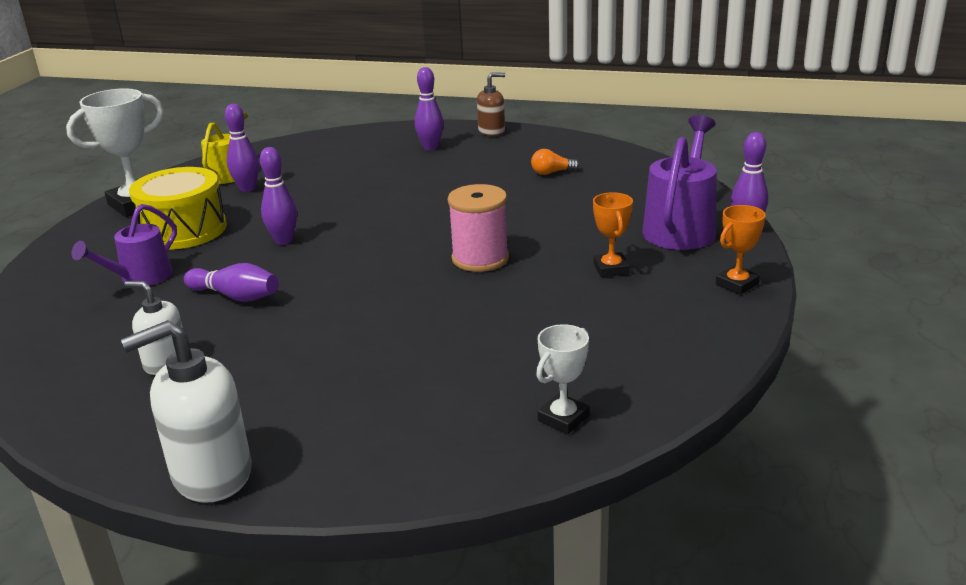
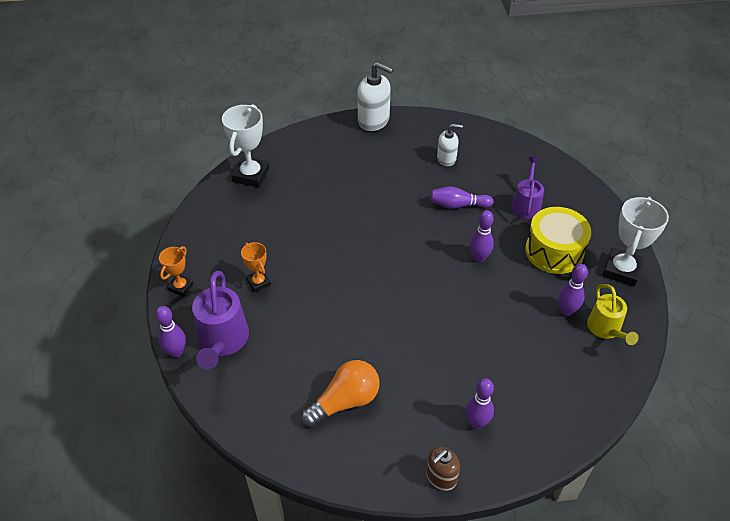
camera: 155 degrees right, 20 degrees up
white soap dispenser [121,320,252,503] -> white soap dispenser turned 75 degrees clockwise [358,62,394,131]
pink spool [447,184,509,272] -> none
orange light bulb [531,149,580,175] -> orange light bulb [301,360,380,428], size x2.02
white trophy [536,324,590,434] -> white trophy [222,104,269,187], size x1.76

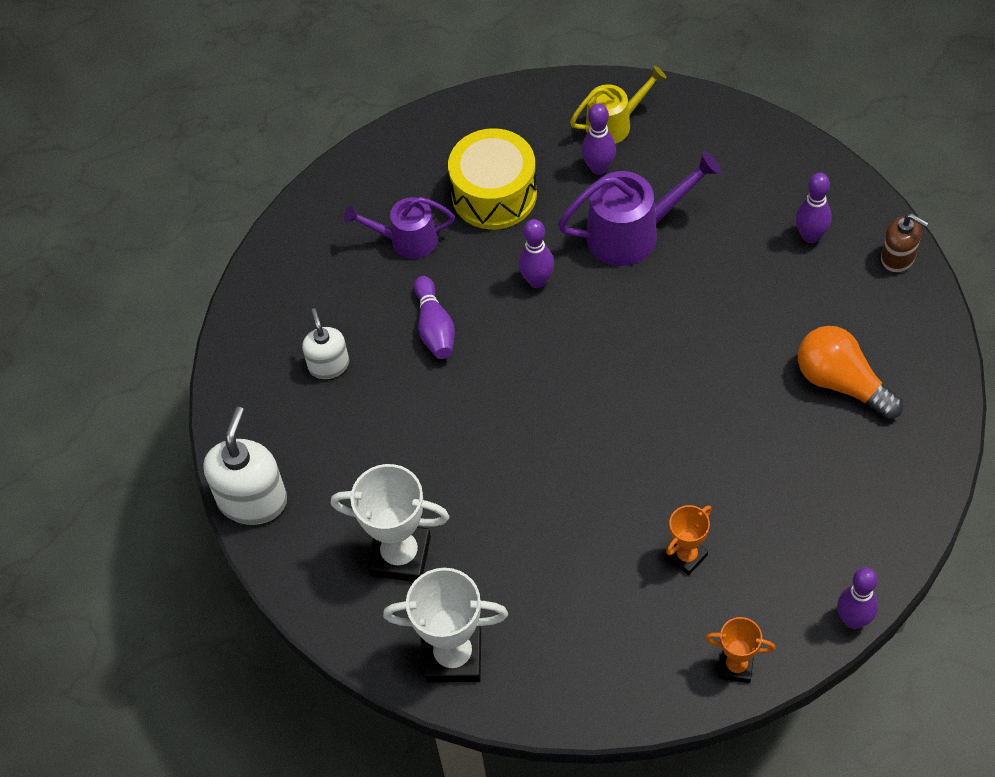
camera: 100 degrees left, 10 degrees up
purple watering can [192,271,249,369] -> purple watering can moved to [558,151,721,266]
white trophy [603,197,669,286] -> white trophy moved to [331,464,450,582]

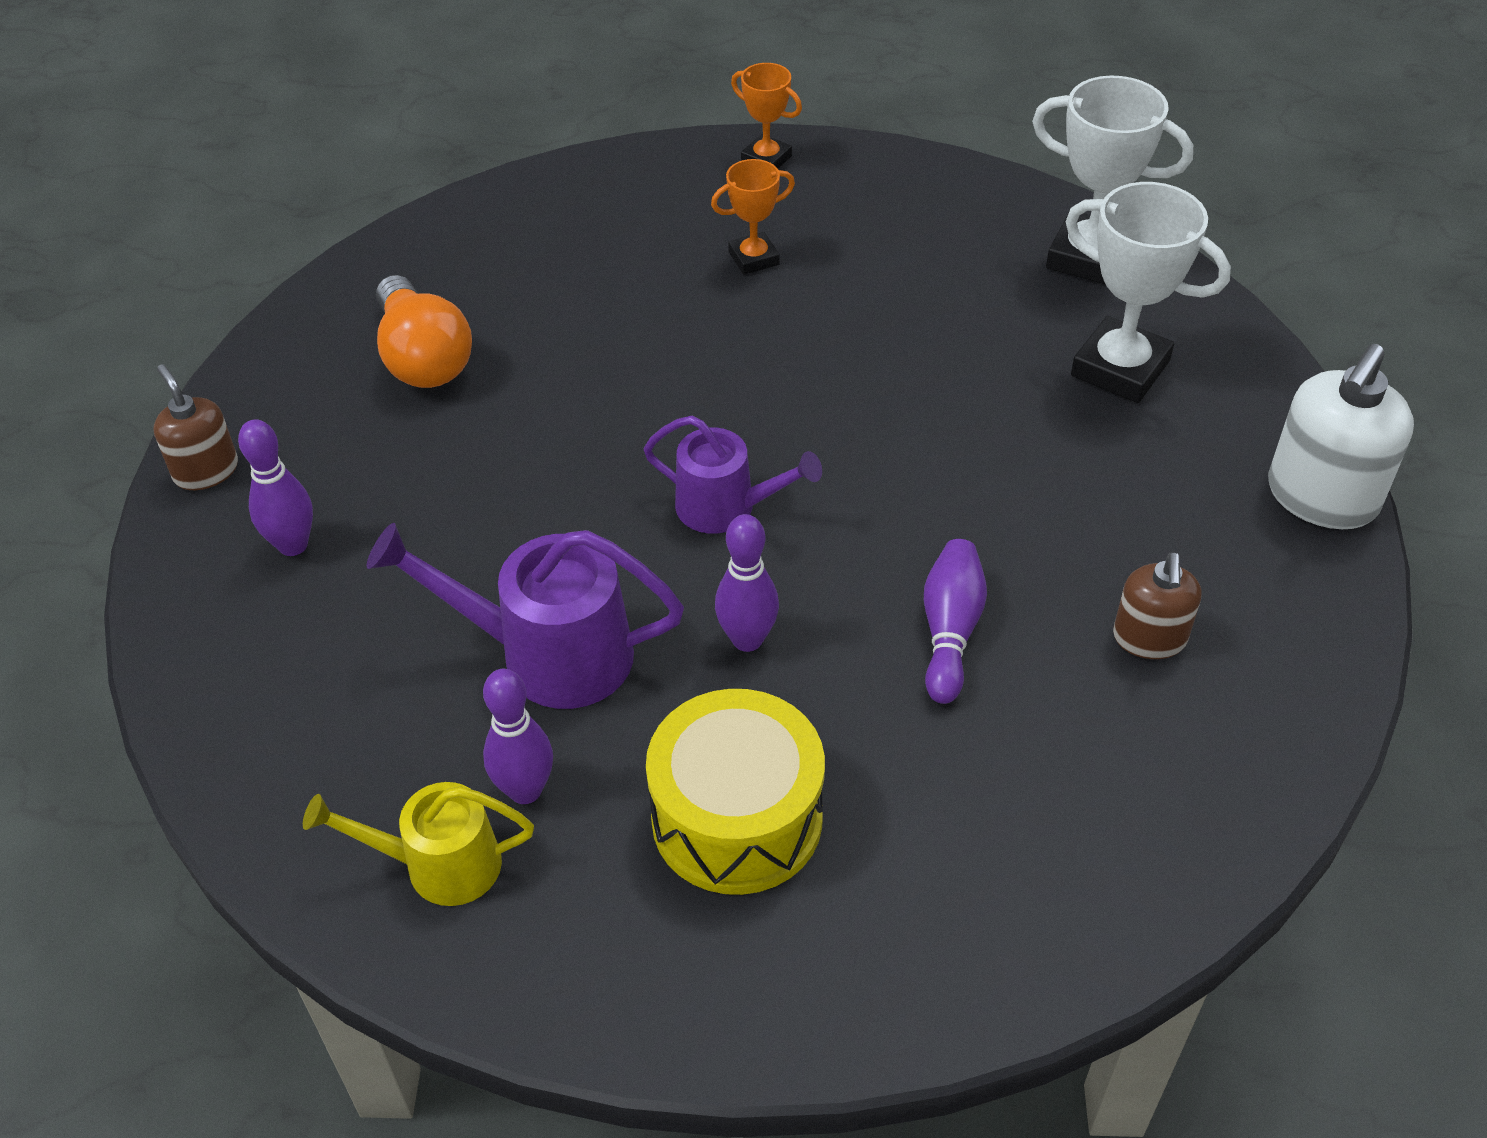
camera: 160 degrees left, 10 degrees down
white soap dispenser [302,308,349,379] -> brown soap dispenser [1113,552,1202,659]
purple watering can [344,197,455,259] -> purple watering can moved to [643,416,822,534]
purple bowling pin [837,567,878,629] -> none

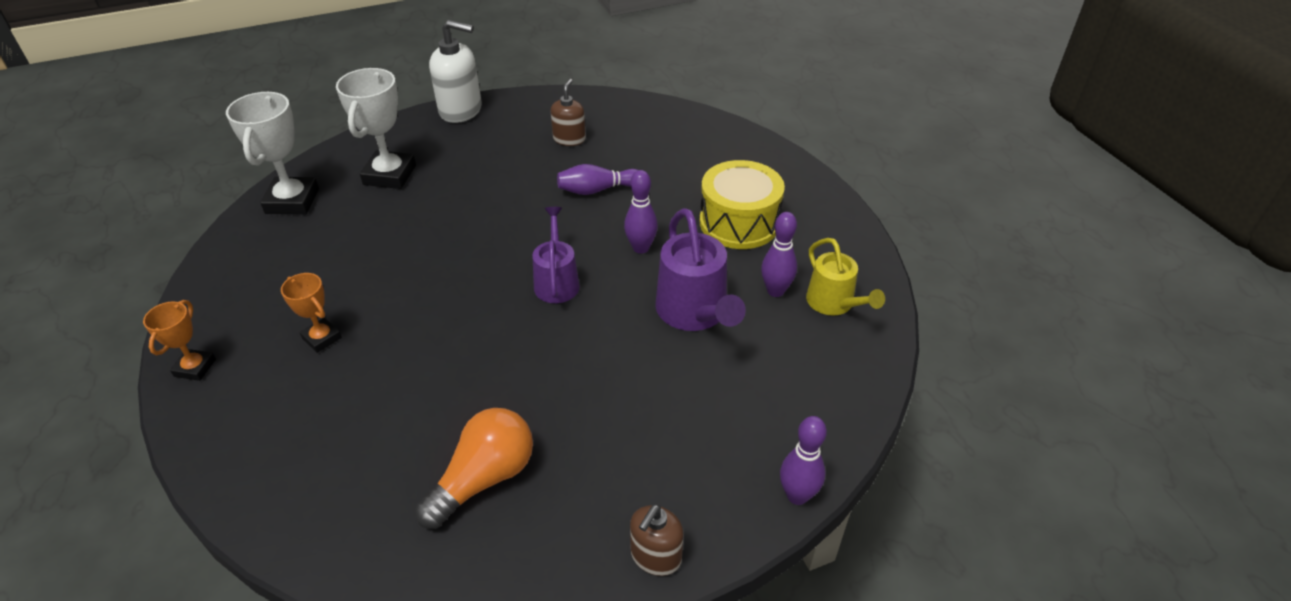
camera: 115 degrees left, 5 degrees down
purple bowling pin [238,419,313,556] -> purple bowling pin moved to [780,416,827,505]
brown soap dispenser [1113,552,1202,659] -> brown soap dispenser turned 60 degrees counterclockwise [551,79,586,146]

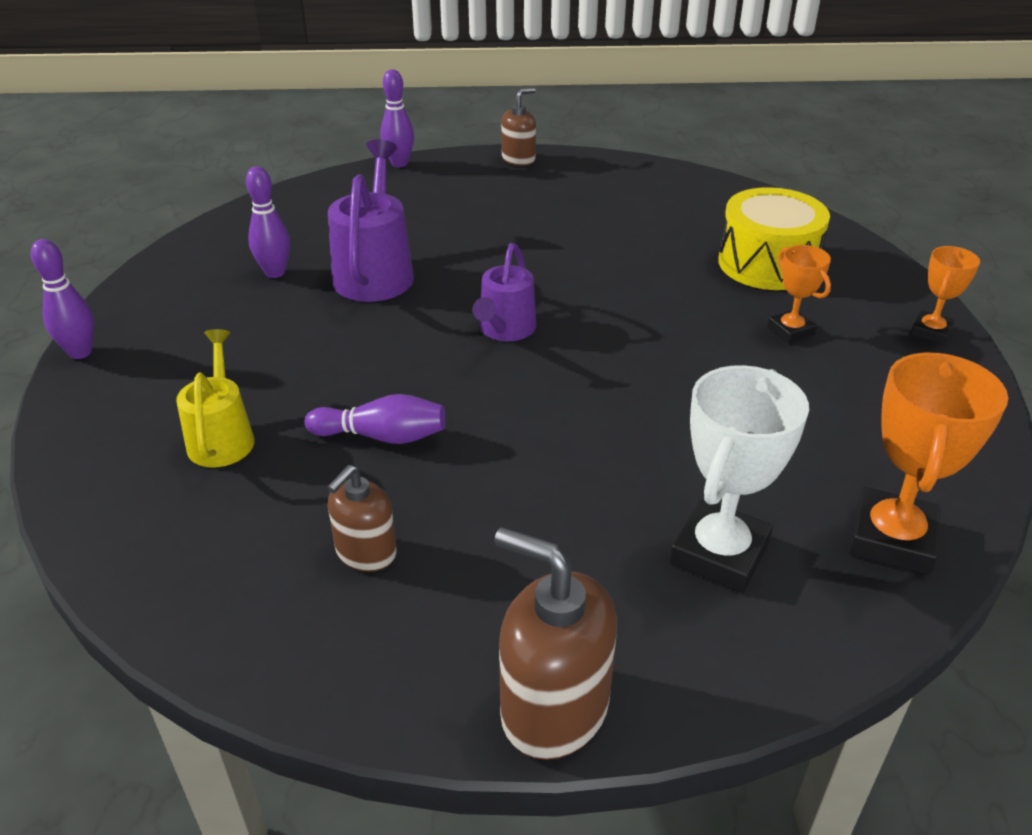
camera: 160 degrees left, 5 degrees down
white trophy [226,92,319,214] -> orange trophy [850,352,1008,575]
orange light bulb [415,408,533,529] -> none
white soap dispenser [429,20,482,123] -> brown soap dispenser [494,527,617,760]
purple bowling pin [624,170,658,254] -> purple bowling pin moved to [31,239,94,359]
yellow drum [700,160,785,249] -> yellow drum moved to [718,187,830,290]
yellow watering can [806,238,885,316] -> yellow watering can moved to [176,329,255,467]

